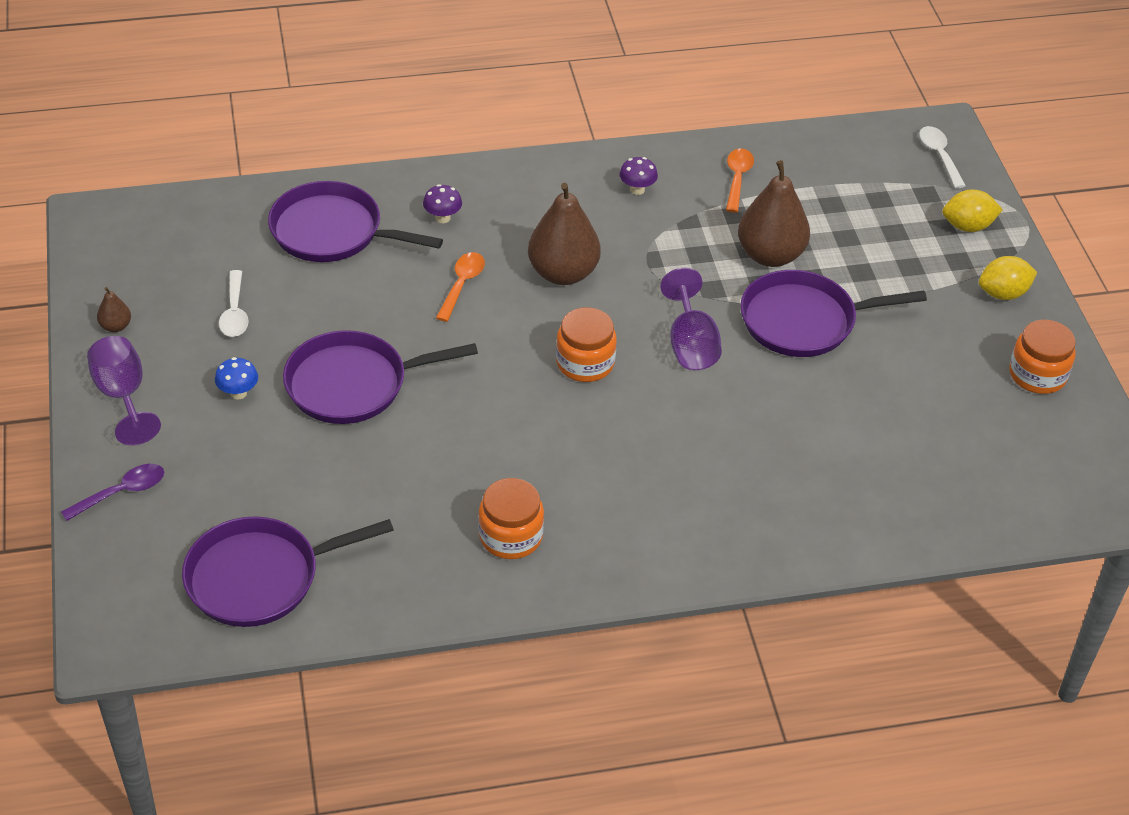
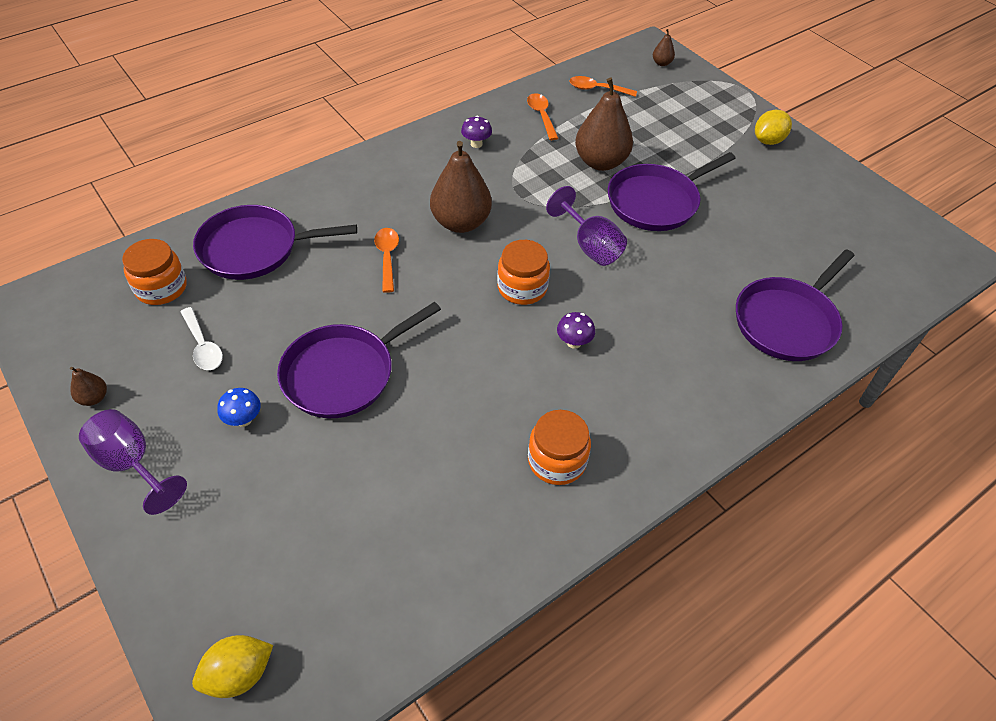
camera: 25 degrees left, 5 degrees up
purple spoon [61,464,164,521] -> none
purple pan [182,516,394,627] -> purple pan moved to [736,249,855,361]
purple mushroom [423,184,462,223] -> purple mushroom moved to [557,312,595,349]
white spoon [919,126,966,188] -> brown pear [653,29,675,66]
yellow lemon [942,190,1003,232] -> yellow lemon moved to [192,635,273,698]
orange jar [1009,320,1076,394] -> orange jar moved to [122,239,187,305]
none -> orange spoon [569,76,637,97]

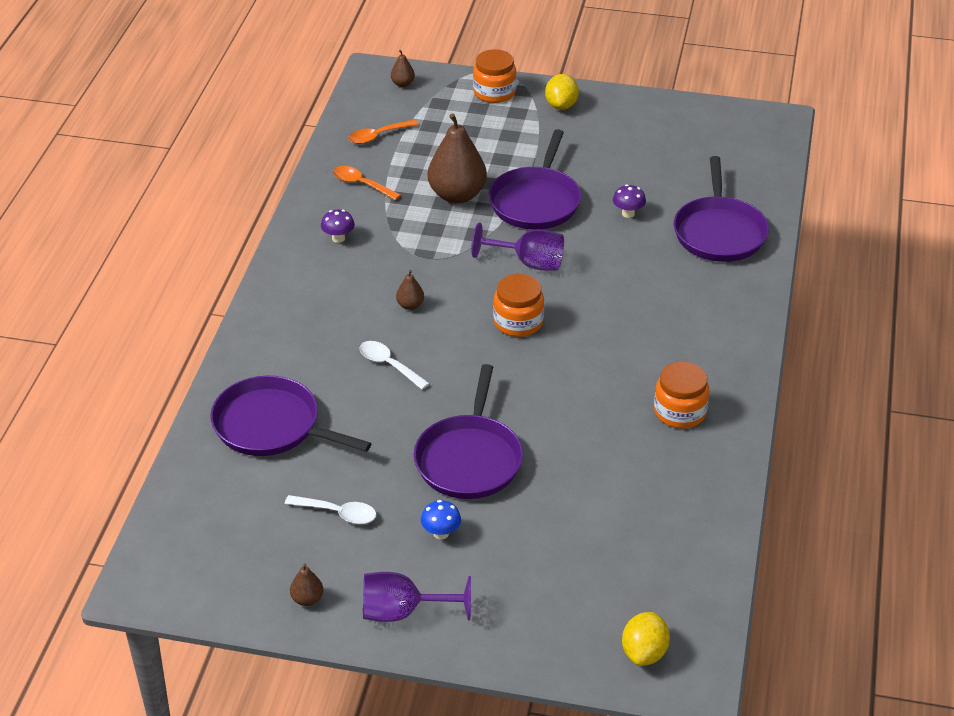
camera: 40 degrees left, 10 degrees down
orange jar [122,239,187,305] -> orange jar moved to [473,49,516,103]
purple pan [193,205,357,280] -> purple pan turned 75 degrees clockwise [210,376,372,456]
orange spoon [374,228,399,293] -> white spoon [359,341,430,390]
brown pear [430,141,492,233] -> brown pear [396,270,424,310], size x0.44
purple mushroom [557,312,595,349] -> purple mushroom moved to [613,184,646,218]

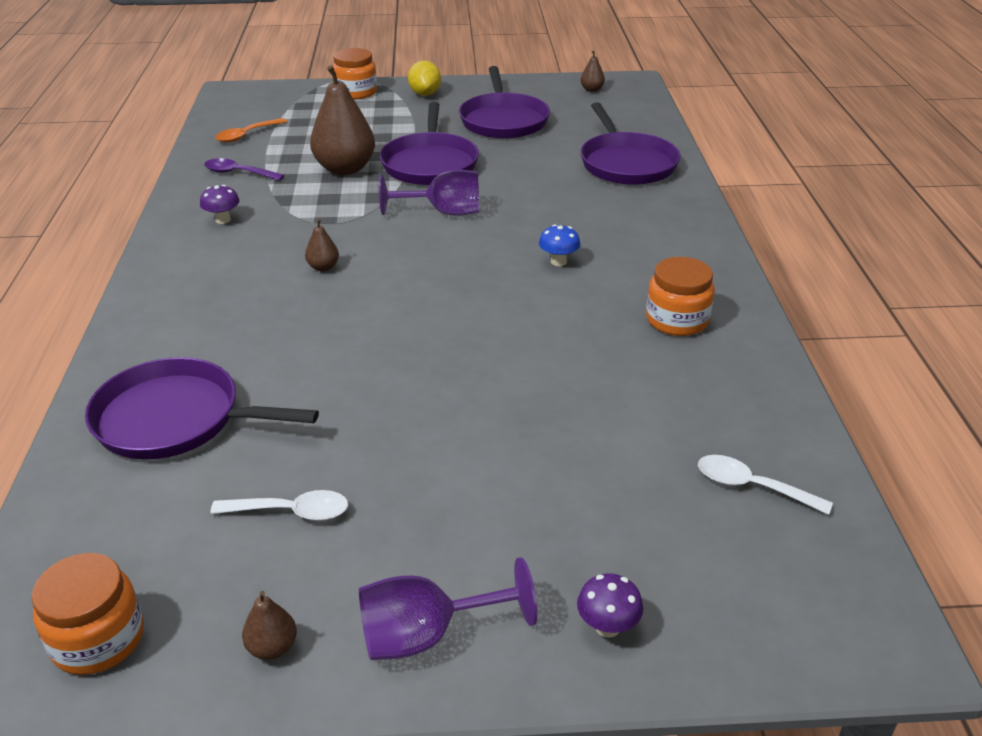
camera: 15 degrees left, 5 degrees down
orange spoon [333,166,401,201] -> purple spoon [204,158,284,181]
white spoon [359,341,430,390] -> white spoon moved to [698,455,833,515]
brown pear [391,50,415,87] -> brown pear moved to [580,50,605,92]
purple pan [414,364,523,499] -> purple pan moved to [459,66,550,139]
blue mushroom [421,500,461,540] -> blue mushroom moved to [539,224,580,266]
orange jar [493,274,544,337] -> orange jar moved to [31,553,144,675]
purple mushroom [613,184,646,218] -> purple mushroom moved to [577,573,643,638]
yellow lemon [622,612,670,666] -> none

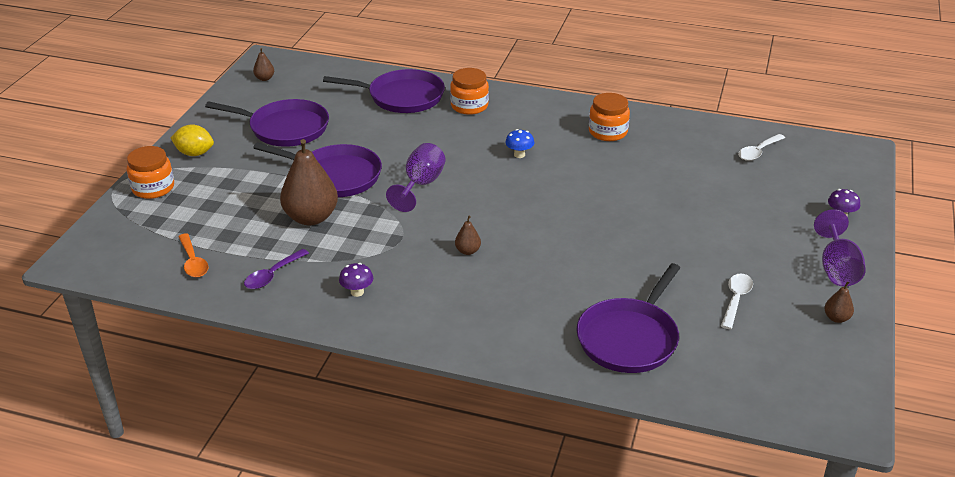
camera: 70 degrees left, 0 degrees up
orange jar [31,553,144,675] -> orange jar moved to [450,68,489,115]

